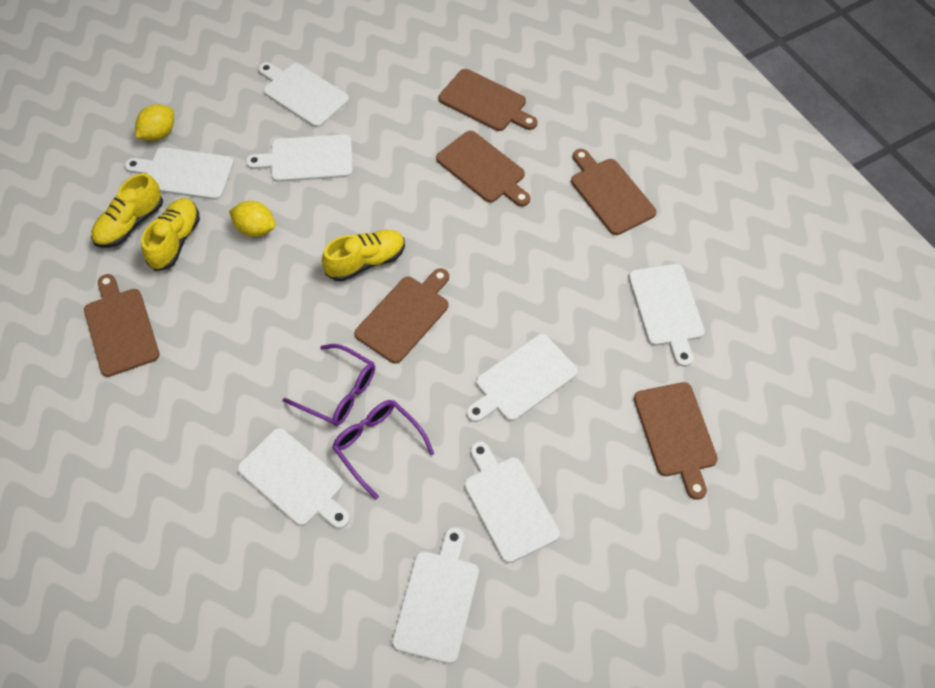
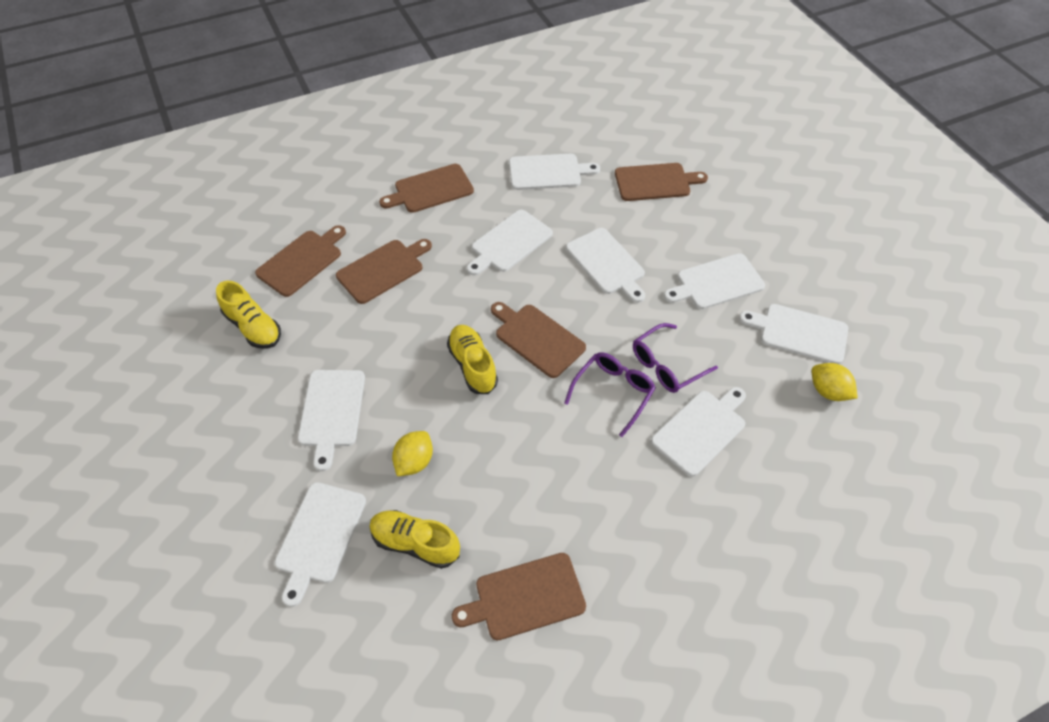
camera: 85 degrees left, 5 degrees down
yellow shoe [91,173,163,248] -> yellow shoe moved to [216,281,281,349]
yellow lemon [135,105,174,141] -> yellow lemon moved to [812,363,858,401]
white cutting board [258,62,349,128] -> white cutting board moved to [467,210,553,275]

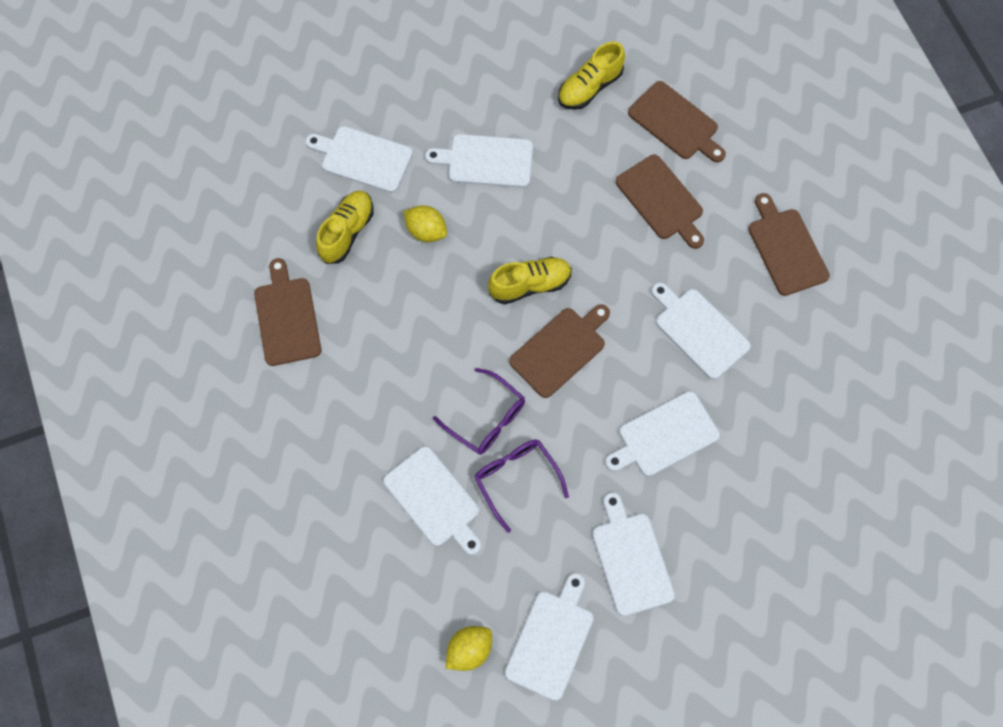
camera: 95 degrees right, 15 degrees up
white cutting board [509,154,600,190] -> none
brown cutting board [615,163,708,201] -> none

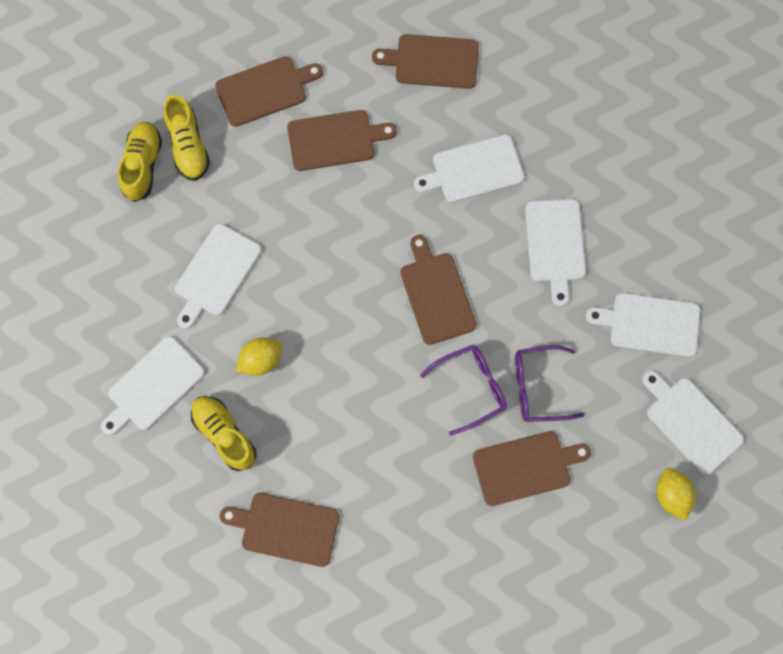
camera: 65 degrees left, 5 degrees up
white cutting board [383,446,481,555] -> brown cutting board [473,431,591,506]
yellow shoe [488,257,572,304] -> yellow shoe moved to [118,121,162,202]

